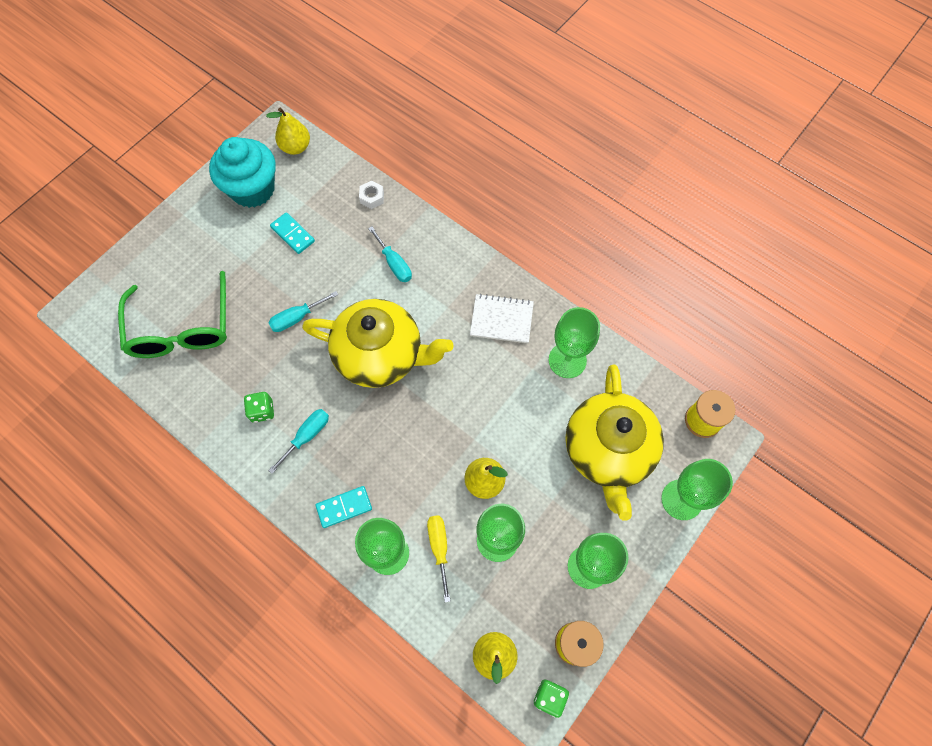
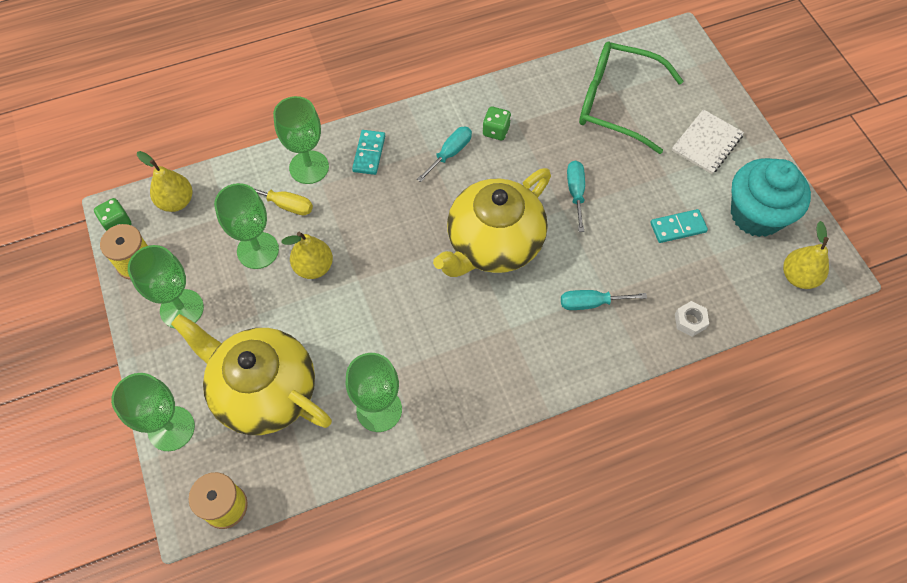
camera: 120 degrees right, 5 degrees down
turquoise screwdriver [268,409,329,474] -> turquoise screwdriver turned 120 degrees counterclockwise [417,127,472,182]
white notebook [470,294,534,343] -> white notebook moved to [671,109,744,174]

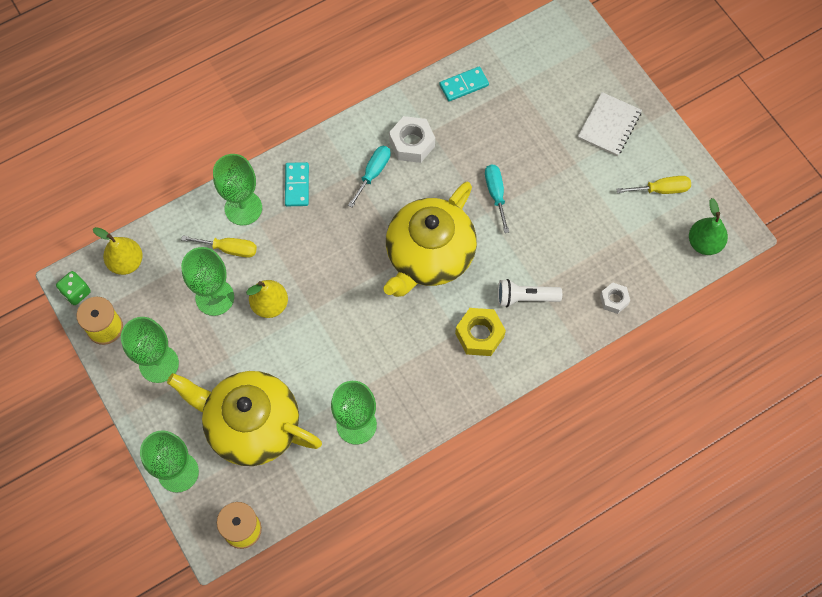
camera: 10 degrees left, 5 degrees up
green dice [482,107,511,140] -> white nut [389,116,435,163]
turquoise screwdriver [561,290,647,310] -> white flashlight [498,279,562,307]
green glasses [579,42,683,154] -> none
turquoise domino [650,209,708,243] -> turquoise domino moved to [440,67,489,101]
turquoise cupcake [731,158,811,237] -> yellow screwdriver [616,176,691,194]
yellow pear [783,221,829,289] -> green pear [689,198,728,255]
none -> yellow nut [455,308,506,356]

